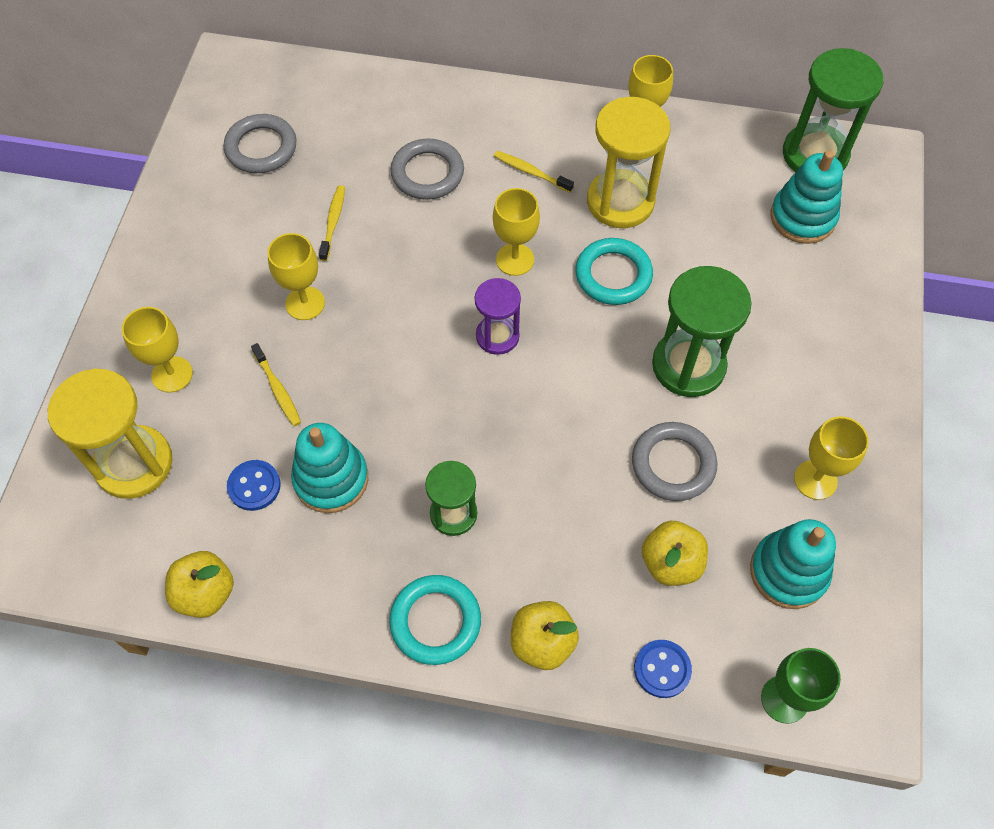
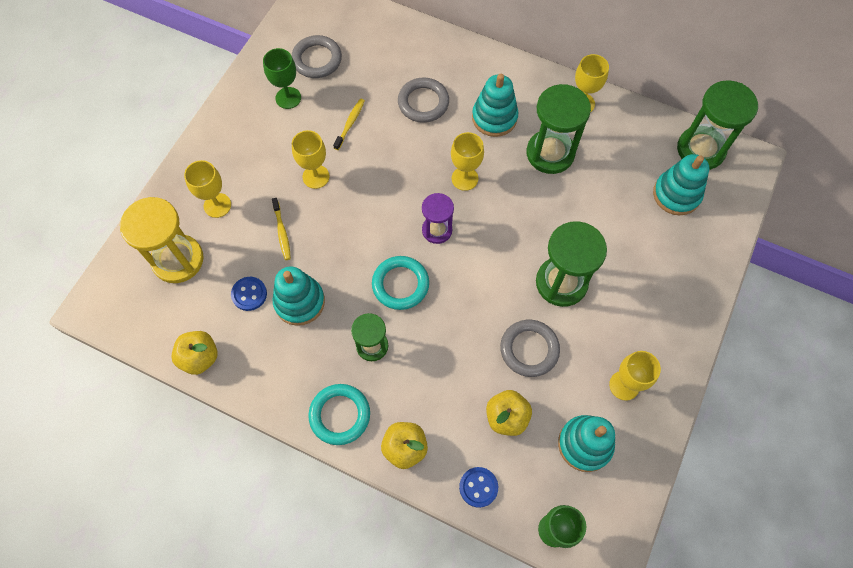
camera: 15 degrees right, 5 degrees up
yellow toothbrush [494,151,574,193] -> turquoise stacking toy [472,74,518,137]
turquoise ring [575,238,653,305] -> turquoise ring moved to [372,256,429,310]
yellow hourglass [587,97,670,228] -> green hourglass [527,84,591,174]
none -> green goblet [263,48,301,109]

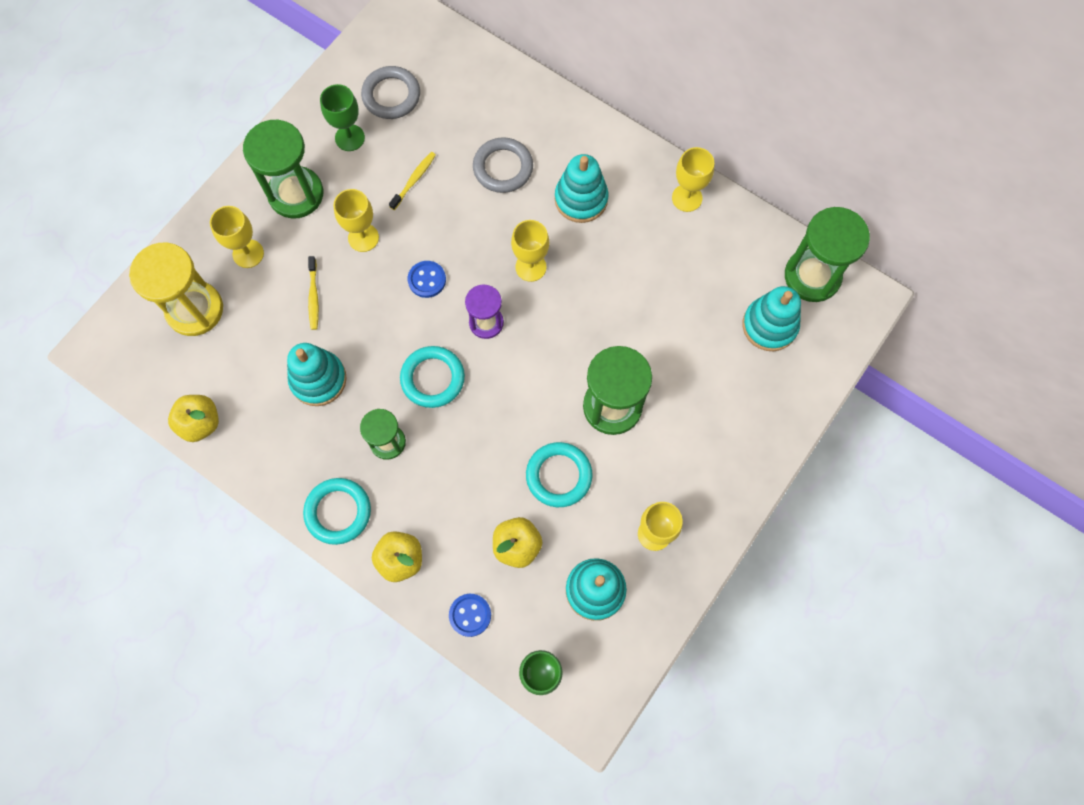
camera: 10 degrees right, 5 degrees up
blue button [231,277,267,311] -> blue button moved to [408,261,446,298]
grey ring [500,320,560,377] -> turquoise ring [526,442,593,507]
green hourglass [527,84,591,174] -> green hourglass moved to [243,119,323,219]

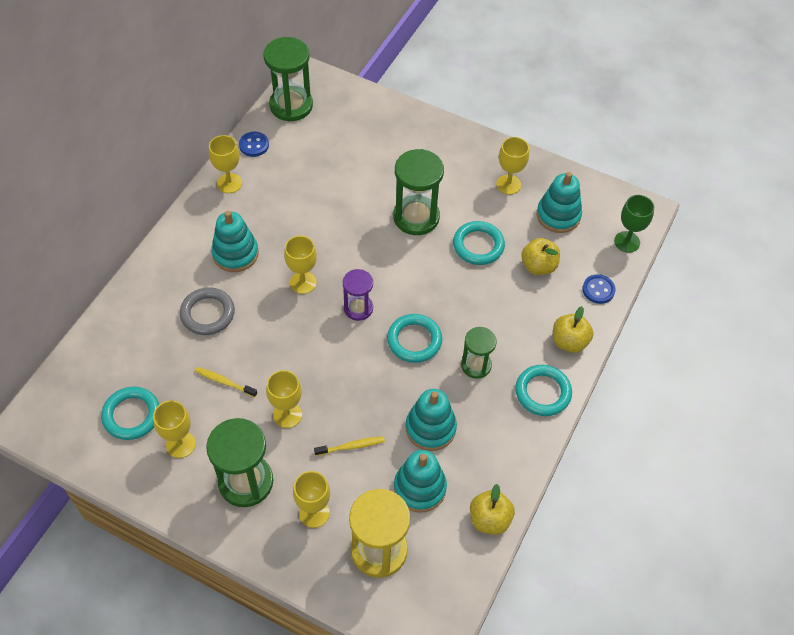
camera: 100 degrees left, 15 degrees down
green goblet [320,84,365,151] -> yellow goblet [153,400,196,458]
grey ring [361,66,420,119] -> turquoise ring [101,387,159,440]
blue button [408,261,446,298] -> blue button moved to [239,132,269,157]
turquoise stacking toy [743,286,801,351] -> turquoise stacking toy moved to [394,450,447,513]

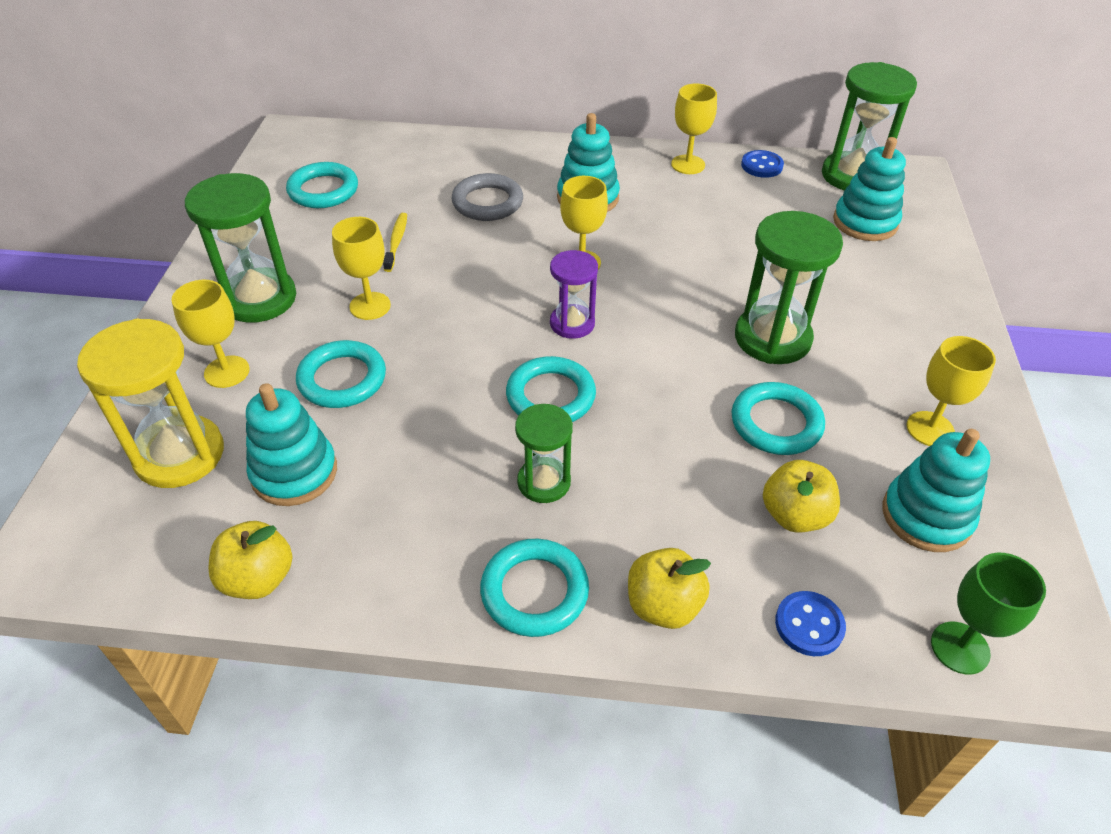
camera: 70 degrees right, 10 degrees down
yellow goblet [153,400,196,458] -> none
yellow toothbrush [314,436,385,456] -> turquoise ring [296,340,386,408]
turquoise stacking toy [406,389,457,451] -> turquoise stacking toy moved to [833,137,906,241]

